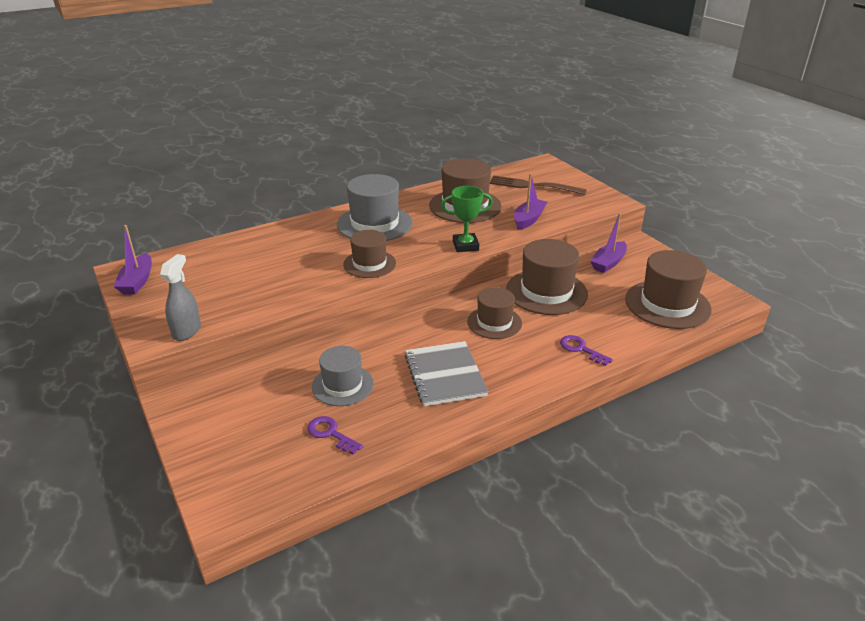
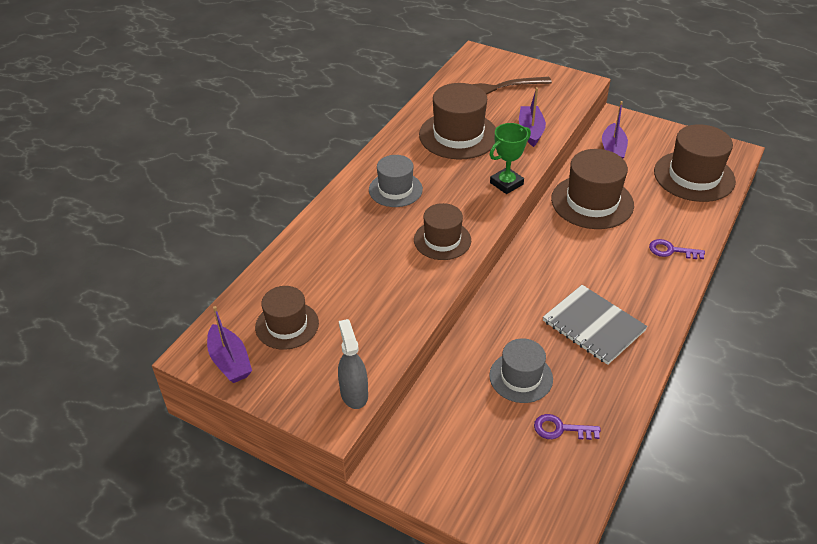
camera: 30 degrees left, 10 degrees up
grey hat [337,174,413,241] -> grey hat [369,155,423,207], size x0.63
brown hat [467,287,522,339] -> brown hat moved to [255,286,319,350]

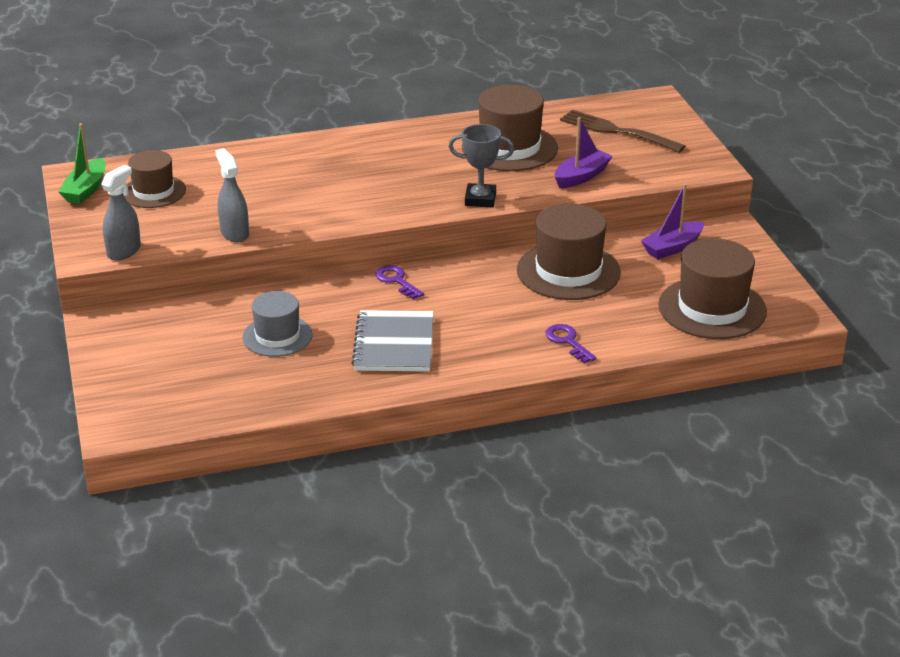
camera: 45 degrees right, 10 degrees down
purple boat [207,306,252,383] -> green boat [58,123,106,204]
grey hat [369,155,423,207] -> none
brown hat [414,203,471,260] -> none
green trophy [490,123,531,194] -> grey trophy [448,124,514,208]
purple key [534,414,601,440] -> purple key moved to [375,265,424,299]
none -> grey spray bottle [215,148,249,242]

